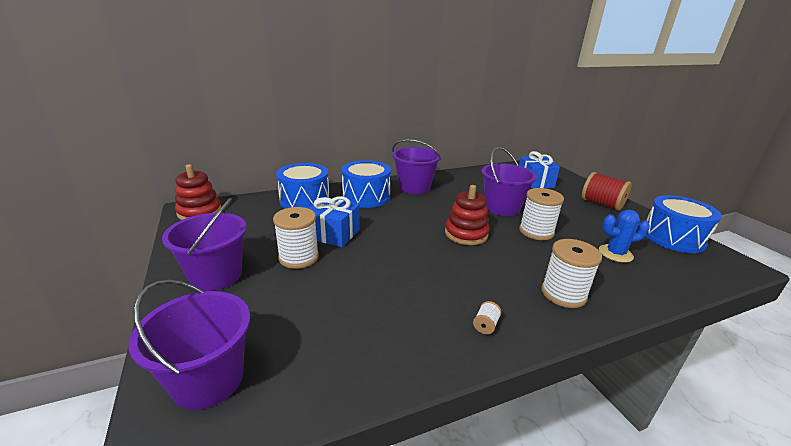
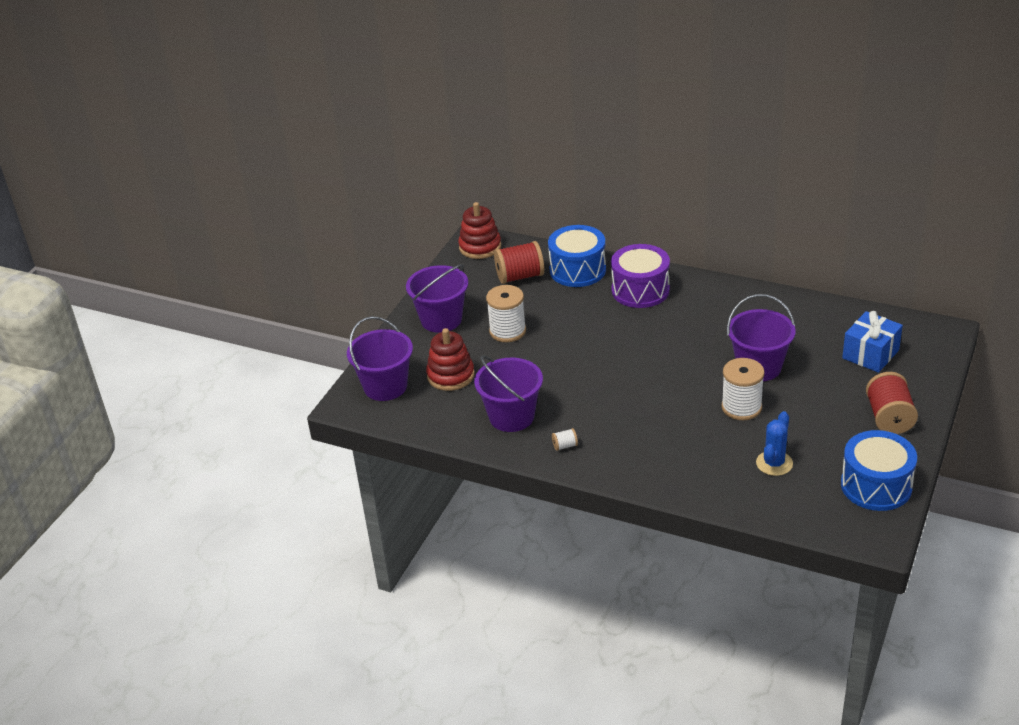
camera: 50 degrees right, 10 degrees up
blue gift [309,196,360,247] -> none
blue drum [342,160,391,208] -> purple drum [611,244,670,308]
purple bucket [392,139,441,194] -> purple bucket moved to [474,355,543,432]
red stacking toy [445,185,490,245] -> red stacking toy moved to [426,328,475,391]
white spool [541,239,602,308] -> none
blue cactus [599,210,650,263] -> blue cactus turned 75 degrees clockwise [756,411,793,476]
none -> red spool [494,241,544,284]

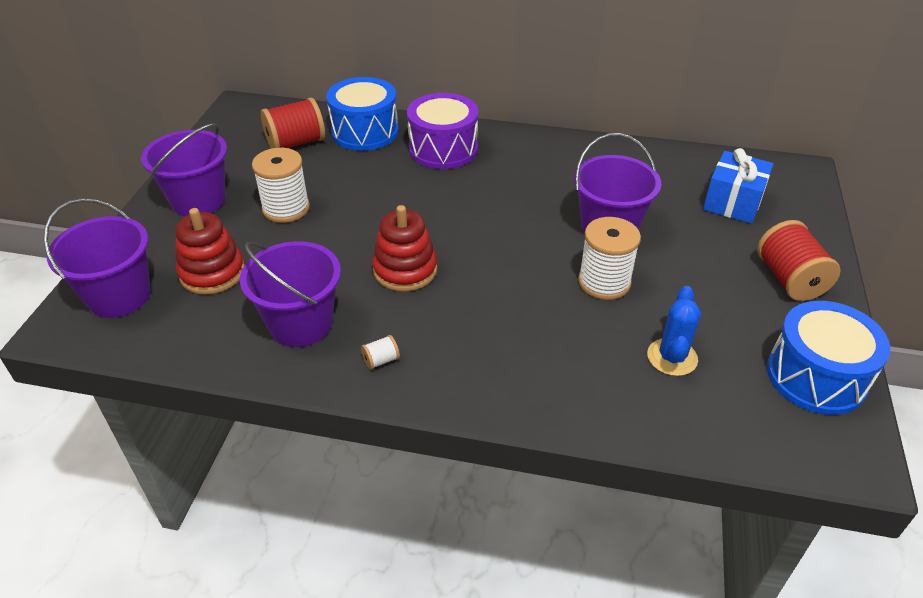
camera: 15 degrees left, 5 degrees up
red stacking toy [458,202,501,259] -> red stacking toy moved to [372,205,437,292]

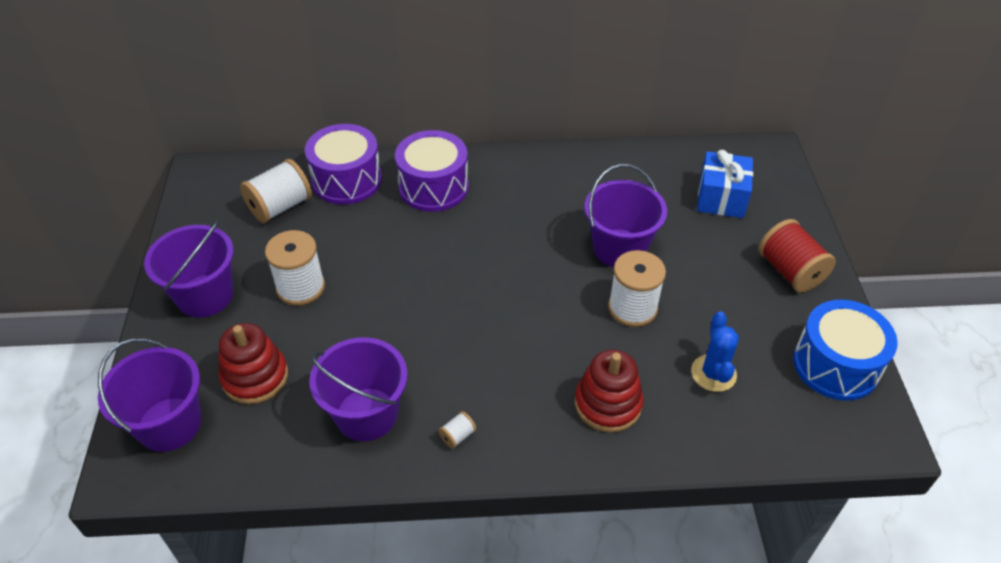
camera: 15 degrees left, 5 degrees up
red spool [261,98,325,149] -> white spool [240,159,312,223]
blue drum [326,77,399,151] -> purple drum [305,124,382,205]
red stacking toy [372,205,437,292] -> red stacking toy moved to [575,349,644,432]

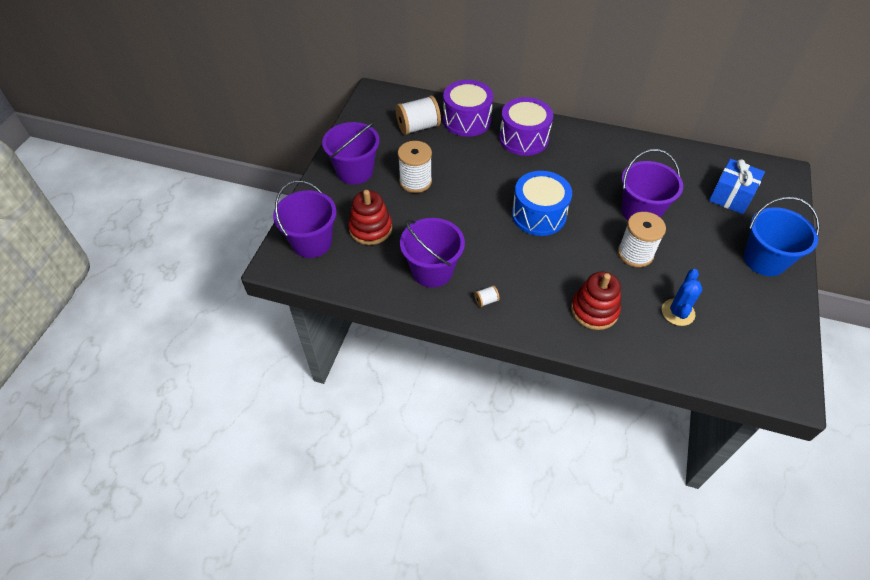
camera: 20 degrees right, 5 degrees up
red spool [759,219,836,293] -> blue bucket [744,197,820,276]
blue drum [793,300,898,401] -> blue drum moved to [512,171,572,236]

